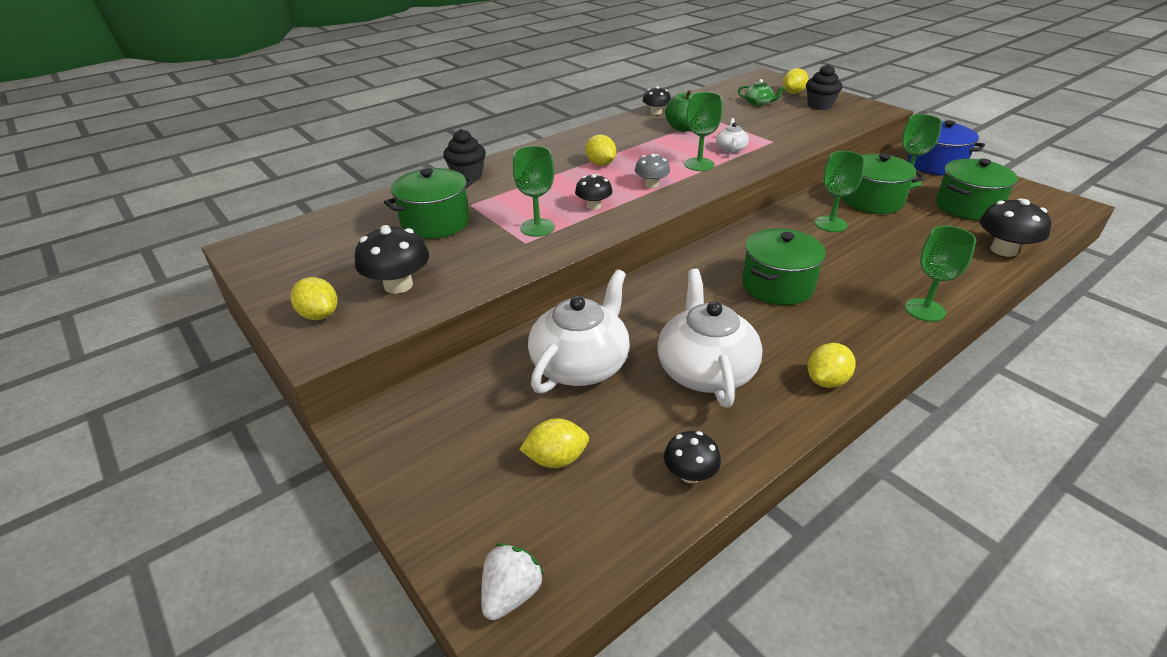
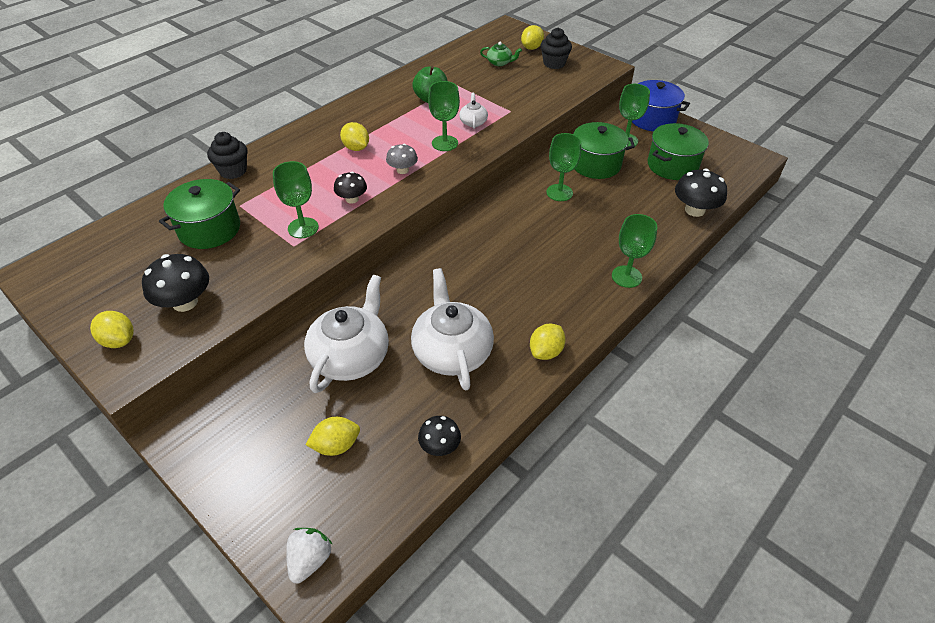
camera: 10 degrees left, 10 degrees up
black mushroom [642,86,671,115] -> none
green pot [742,228,826,305] -> none

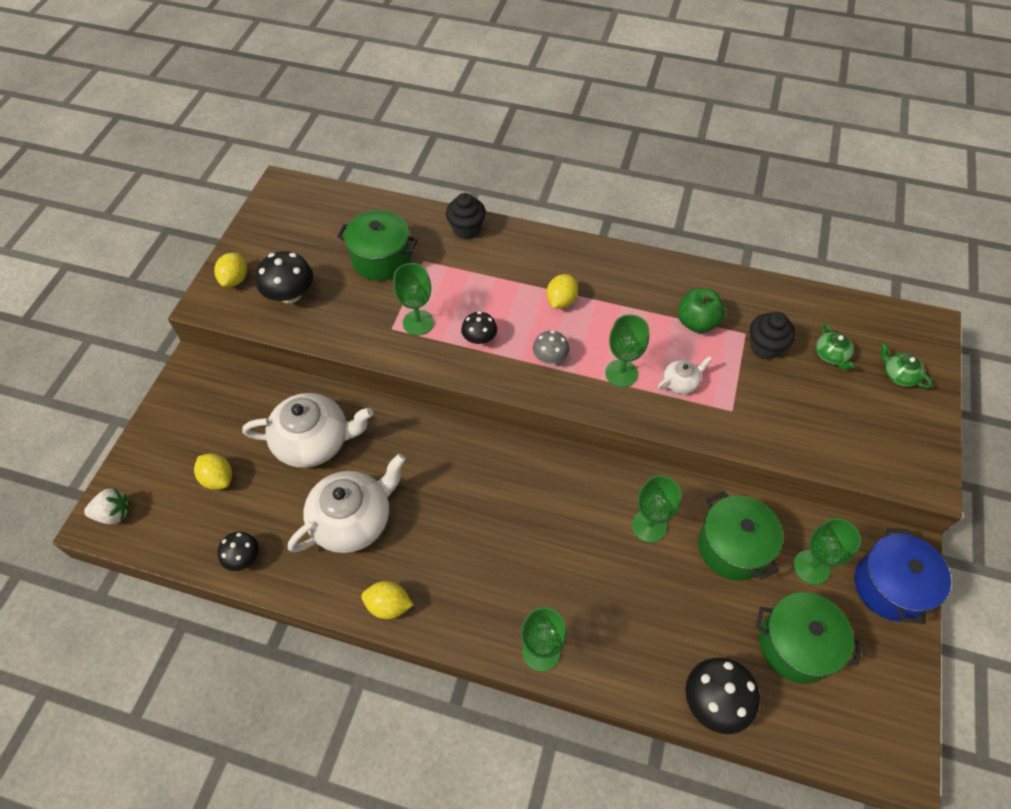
camera: 65 degrees right, 10 degrees up
yellow lemon [521,25,544,50] -> green teapot [880,343,932,388]
black cupcake [540,28,572,69] -> black cupcake moved to [750,312,796,360]

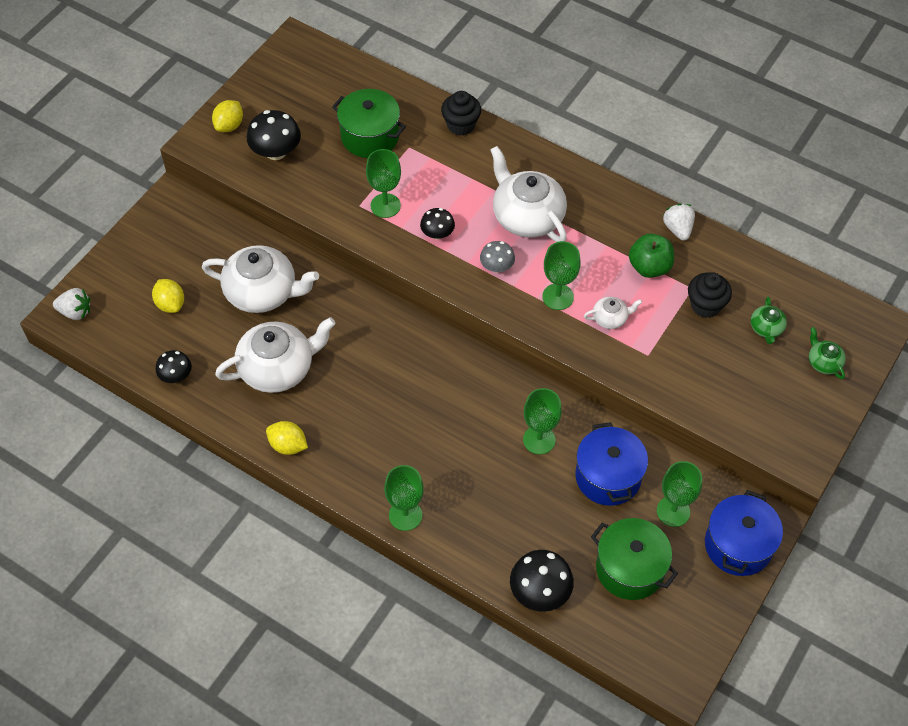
camera: 15 degrees right, 0 degrees up
yellow lemon [547,274,578,309] -> white teapot [490,146,567,242]
green pot [698,491,783,581] -> blue pot [575,422,648,506]
none -> white strawberry [663,204,695,241]

